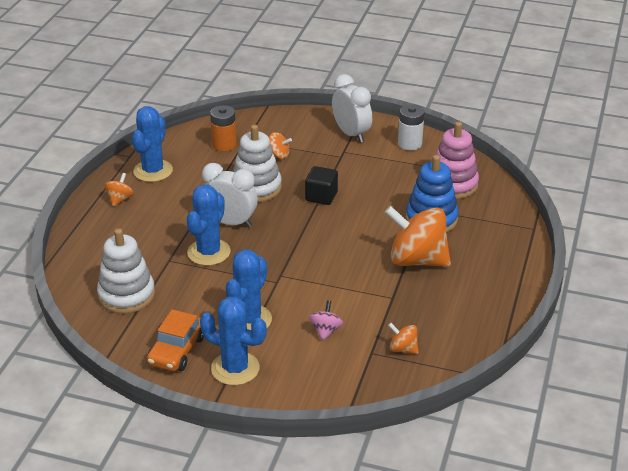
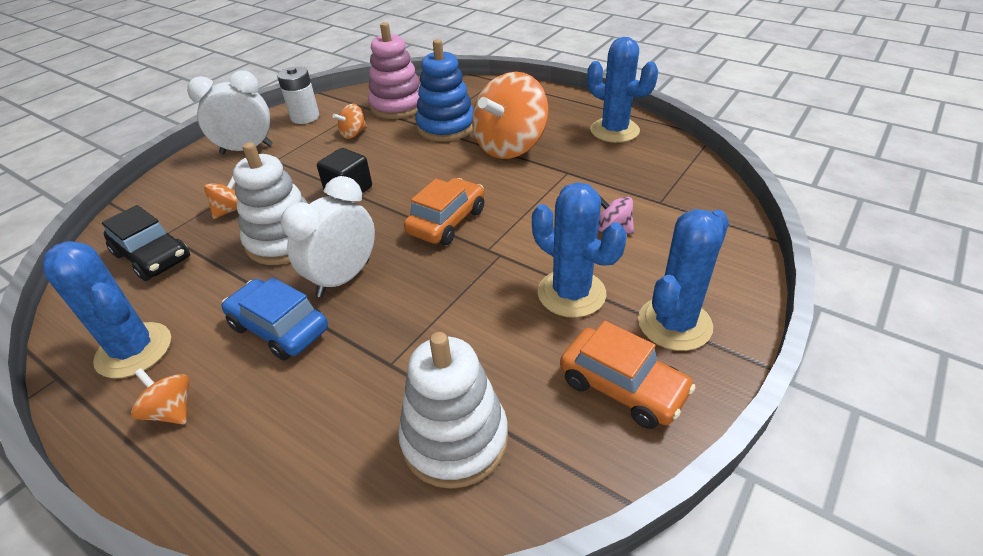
camera: 70 degrees left, 5 degrees up
blue cactus [187,184,231,266] -> blue cactus moved to [587,37,658,143]
orange battery [210,105,237,151] -> black car [102,205,190,281]
orange spinning top [388,323,419,354] -> orange spinning top moved to [332,104,367,139]
none -> blue car [222,277,328,360]
none -> orange car [404,178,485,245]

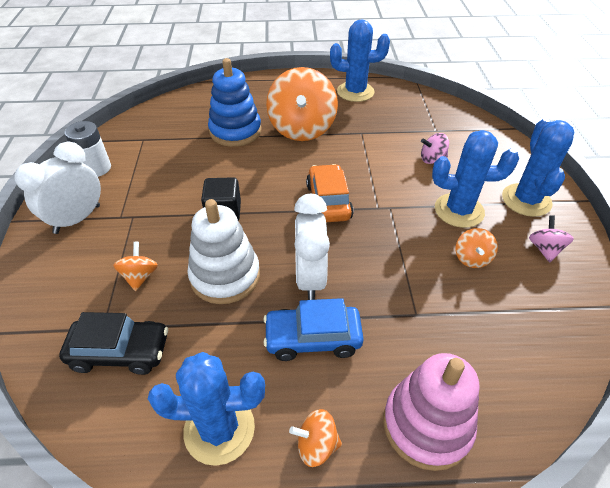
camera: 40 degrees left, 5 degrees up
orange spinning top [332,104,367,139] -> orange spinning top moved to [456,228,498,268]
pink stacking toy [368,22,420,119] -> pink stacking toy moved to [383,353,479,471]
white stacking toy [398,332,508,489] -> none
orange car [560,321,696,429] -> pink spinning top [529,215,574,262]

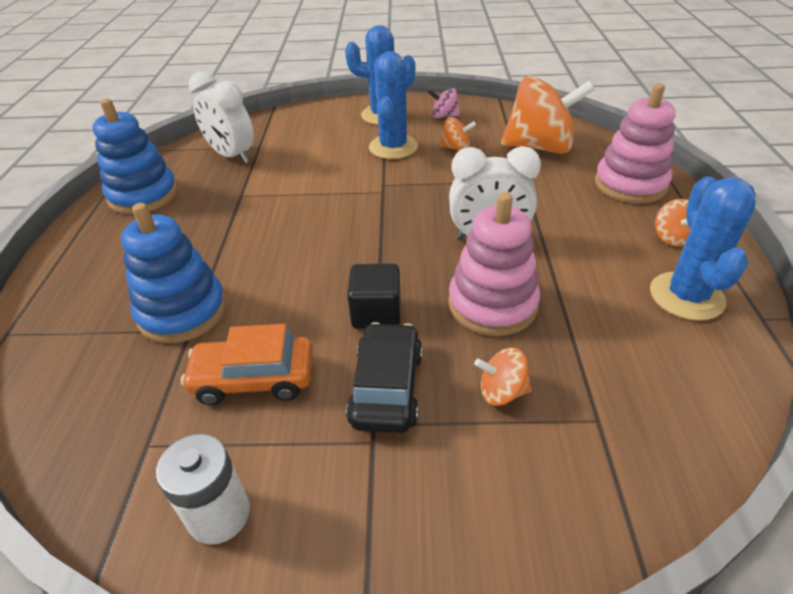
camera: 85 degrees left, 5 degrees down
white clock [14,142,101,234] -> white clock moved to [189,72,254,163]
black car [59,312,168,375] -> black car moved to [346,322,423,433]
white stacking toy [187,199,260,304] -> pink stacking toy [448,192,540,336]
blue car [263,298,364,361] -> none
orange spinning top [266,67,338,141] -> orange spinning top moved to [501,75,595,154]
orange car [306,164,354,222] -> orange car moved to [181,324,313,405]
blue cactus [330,19,390,102] -> blue stacking toy [92,99,178,214]
pink spinning top [421,133,449,164] -> none

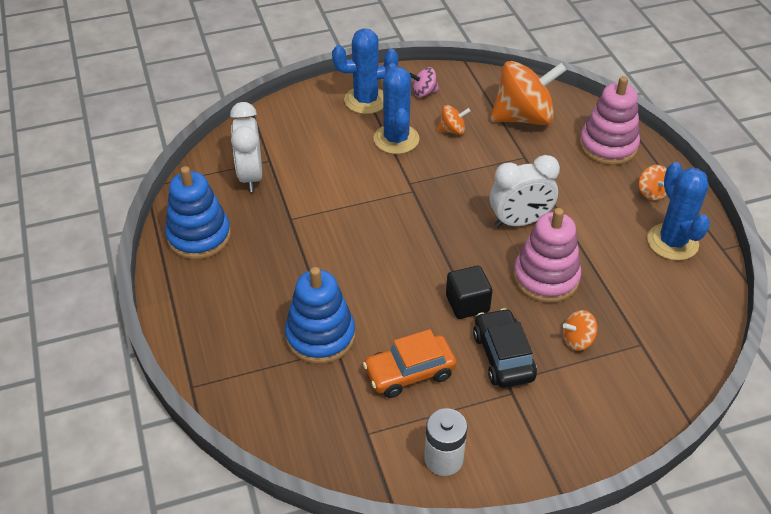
camera: 20 degrees left, 5 degrees up
white clock [189,72,254,163] -> white clock turned 60 degrees clockwise [230,102,262,192]

